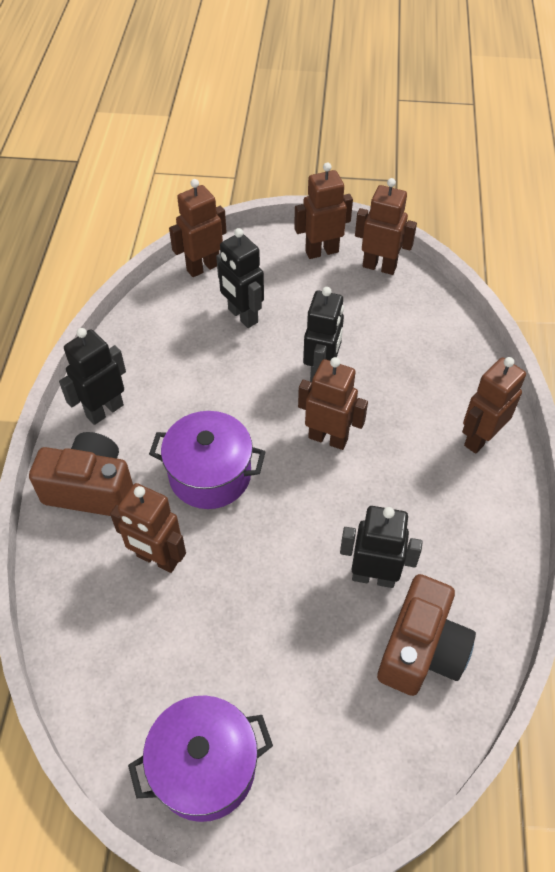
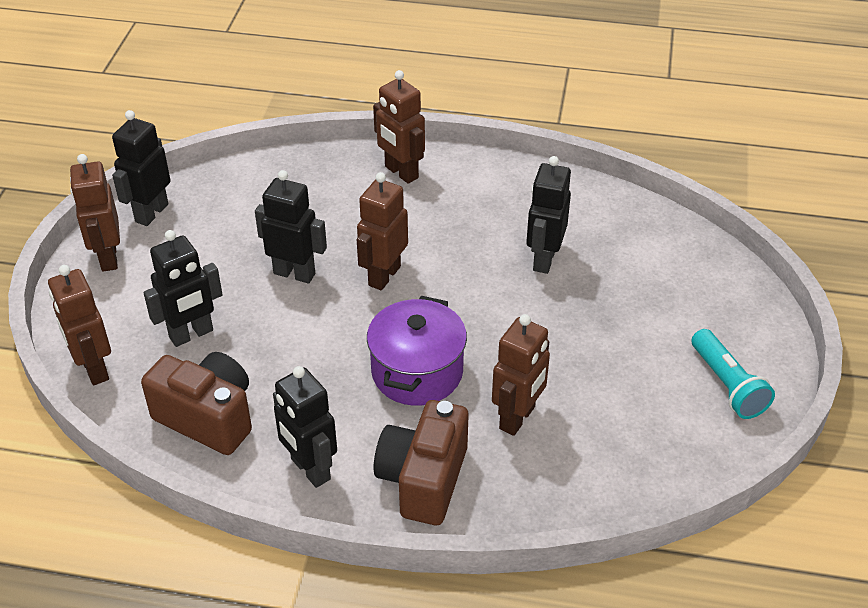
camera: 85 degrees left, 10 degrees down
purple pot [128,696,273,822] -> turquoise flashlight [692,329,775,419]
brown robot [355,178,417,275] -> black robot [112,110,171,226]
brown camera [377,574,476,696] -> brown camera moved to [141,352,252,455]

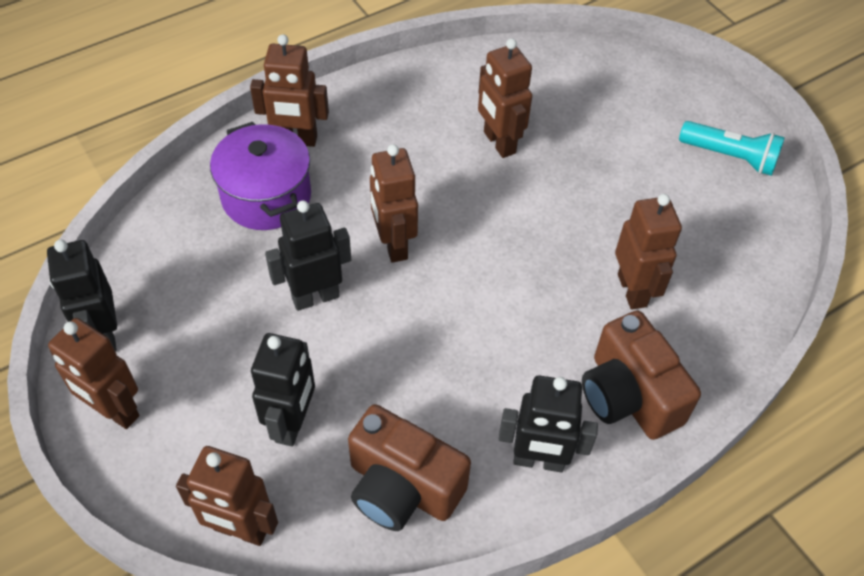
camera: 45 degrees left, 10 degrees up
brown camera [141,352,252,455] -> brown camera turned 135 degrees counterclockwise [348,404,471,531]
purple pot [367,296,467,406] -> purple pot moved to [210,122,311,230]
black robot [526,156,571,274] -> brown robot [478,38,532,158]

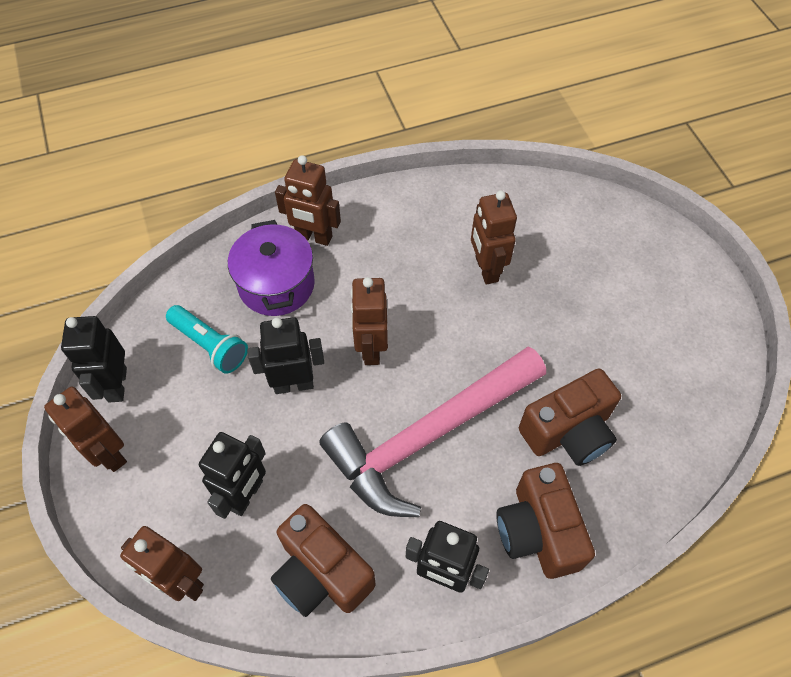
camera: 15 degrees right, 5 degrees up
brown robot [615,194,682,309] -> brown camera [519,368,621,466]
turquoise flashlight [679,121,785,176] -> turquoise flashlight moved to [166,305,248,374]
none -> pink hammer [319,346,546,517]

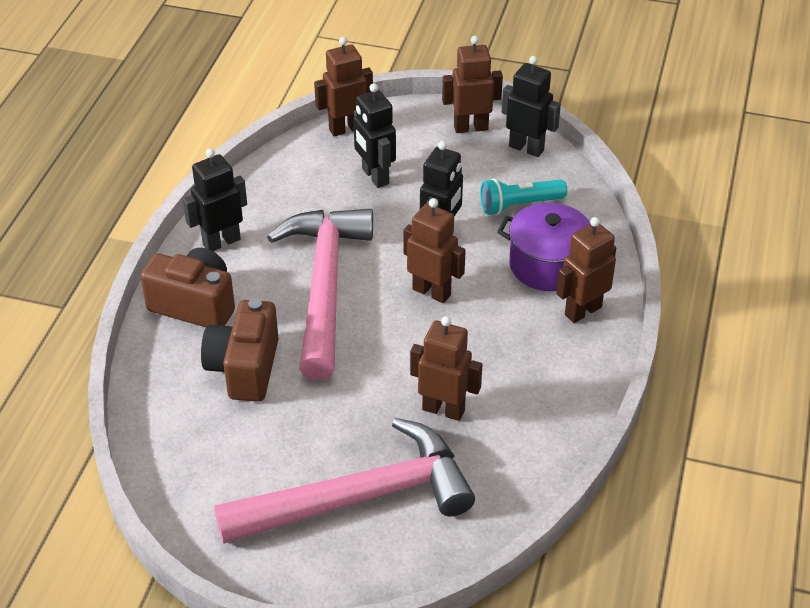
camera: 125 degrees right, 15 degrees down
brown camera [271,504,376,617] -> none
none -> pink hammer [214,418,475,544]

